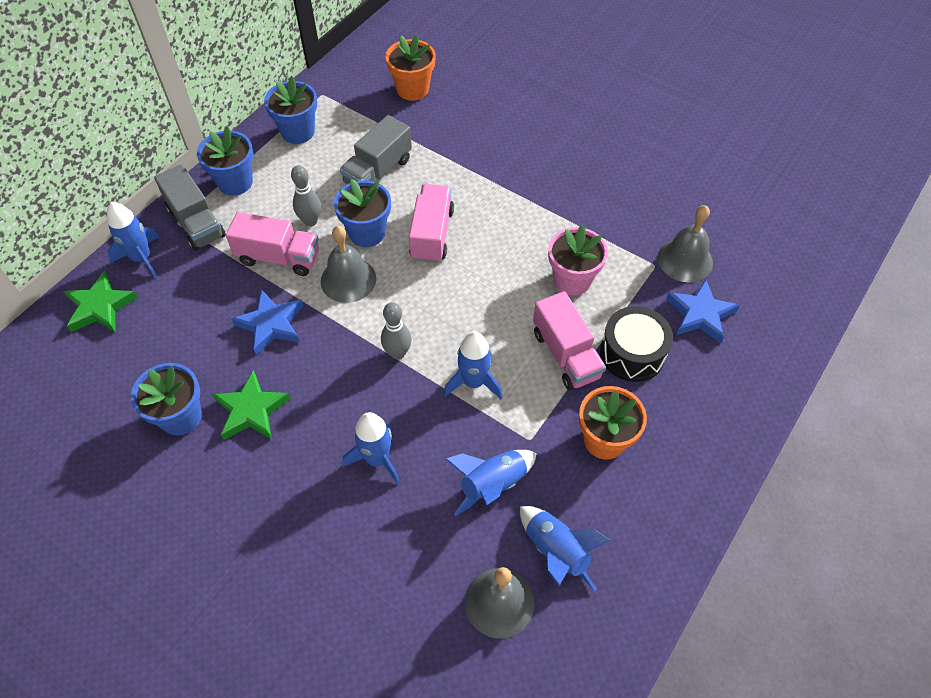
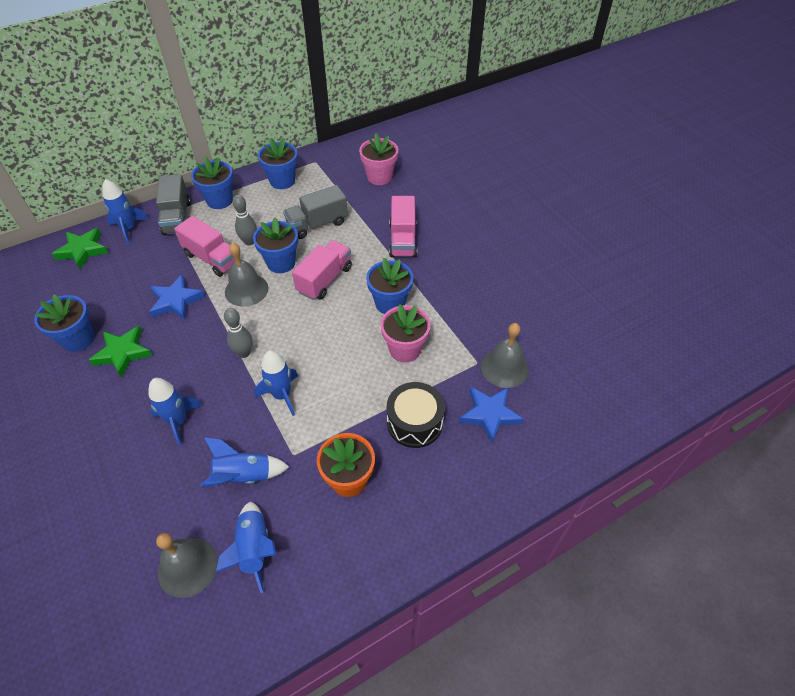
camera: 25 degrees right, 5 degrees down
orange flower pot [385,34,436,101] -> pink flower pot [359,133,398,185]
pink truck [533,291,606,390] -> pink truck moved to [389,196,417,258]
none -> blue flower pot [366,258,413,314]

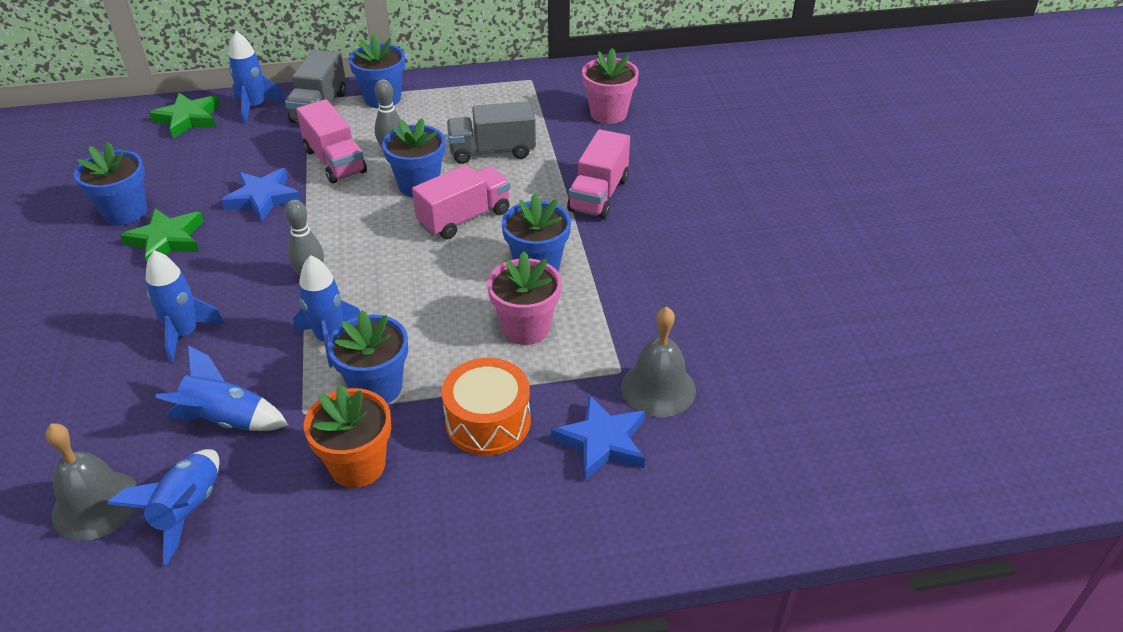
camera: 20 degrees right, 10 degrees down
grey bell [225,242,268,307] -> none
blue flower pot [258,138,298,189] -> blue flower pot moved to [328,310,408,404]
black drum [387,382,445,448] -> orange drum [441,358,531,456]

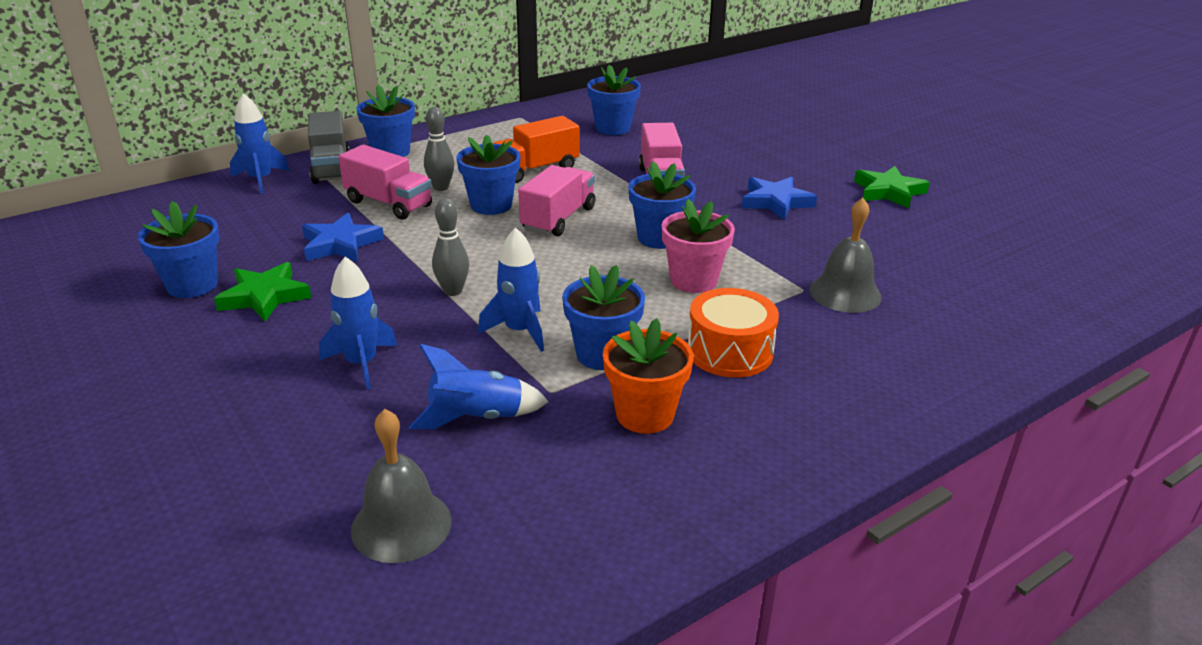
camera: 25 degrees left, 10 degrees down
blue rocket [107,449,219,565] -> none
green star [149,93,220,138] -> green star moved to [854,166,930,209]
grey truck [447,102,536,164] -> orange truck [493,116,579,183]
blue star [551,395,645,480] -> blue star moved to [742,177,817,220]
pink flower pot [582,48,639,124] -> blue flower pot [587,65,641,135]

